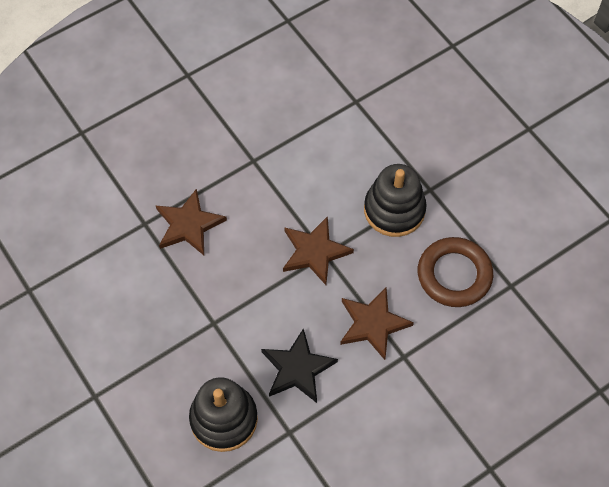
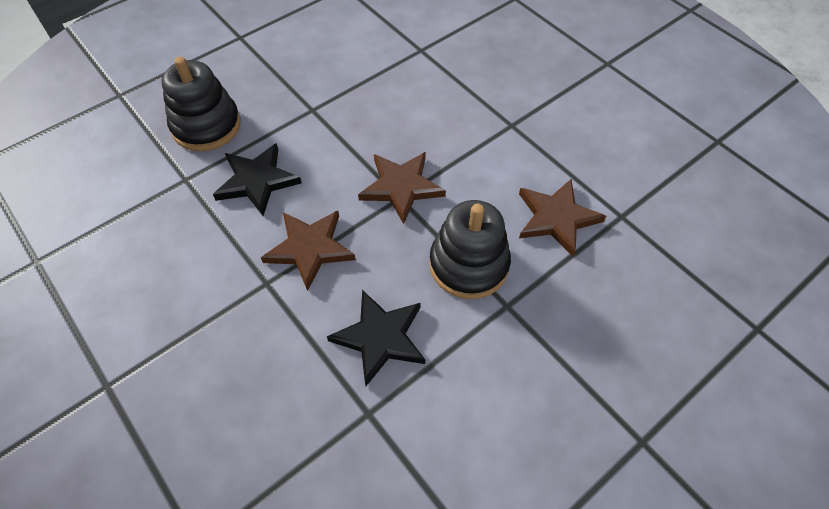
camera: 85 degrees right, 5 degrees down
brown star [156,188,227,255] -> brown star moved to [519,179,606,257]
brown ring [418,237,493,307] -> black star [327,290,425,386]

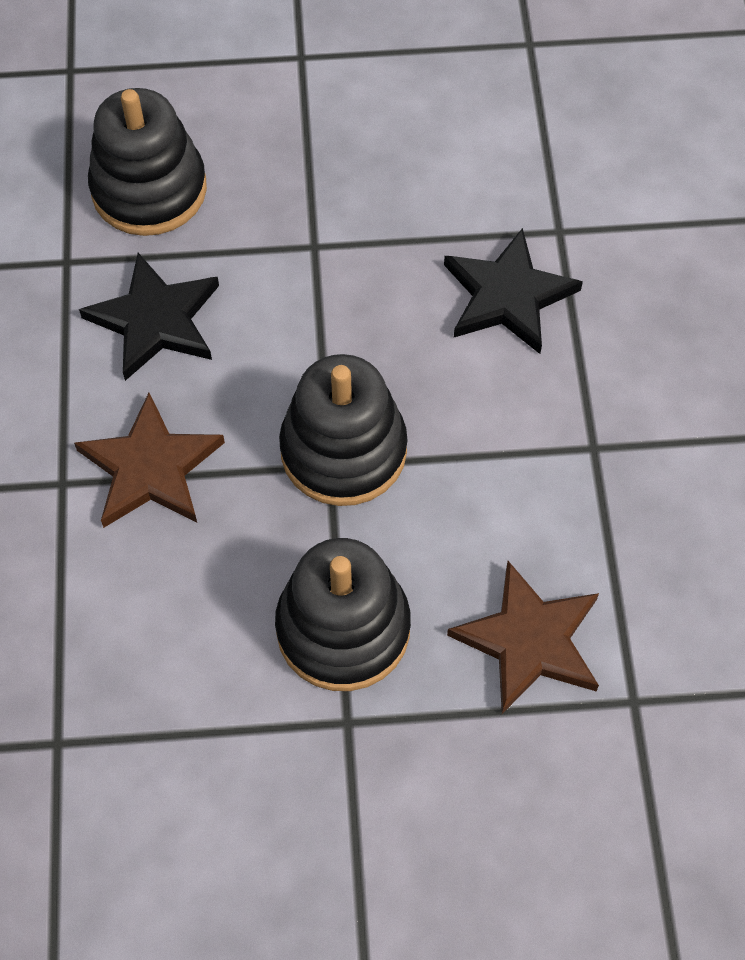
camera: 35 degrees right, 5 degrees up
black star [327,290,425,386] -> black star moved to [444,228,583,354]
brown star [358,152,446,224] -> black stacking toy [279,354,408,506]

